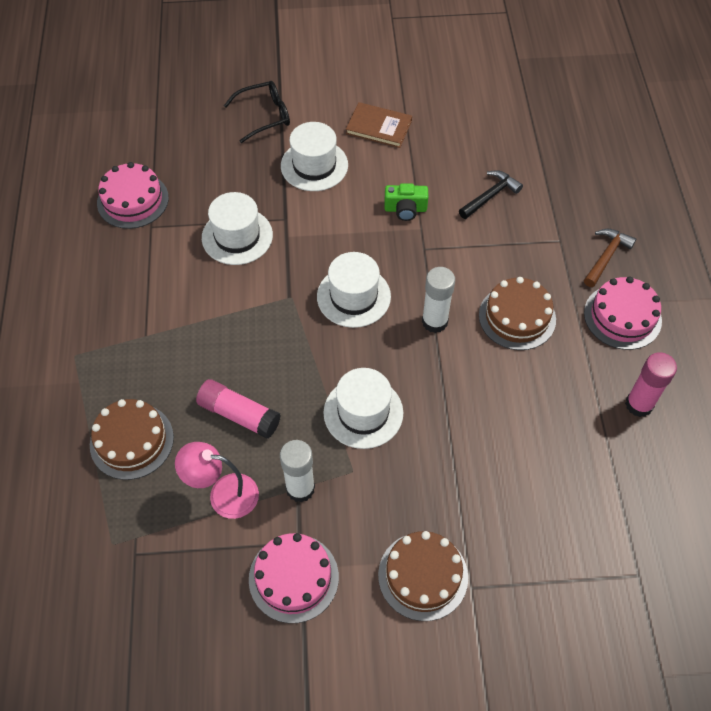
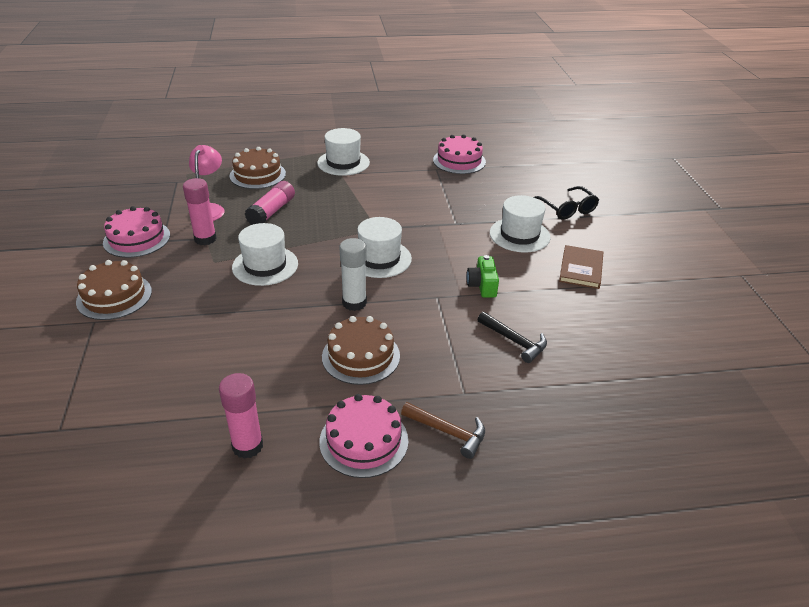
camera: 85 degrees right, 20 degrees down
white hat [202,192,273,265] -> white hat moved to [317,128,370,176]
white glue stick [280,440,315,502] -> pink glue stick [183,178,217,245]

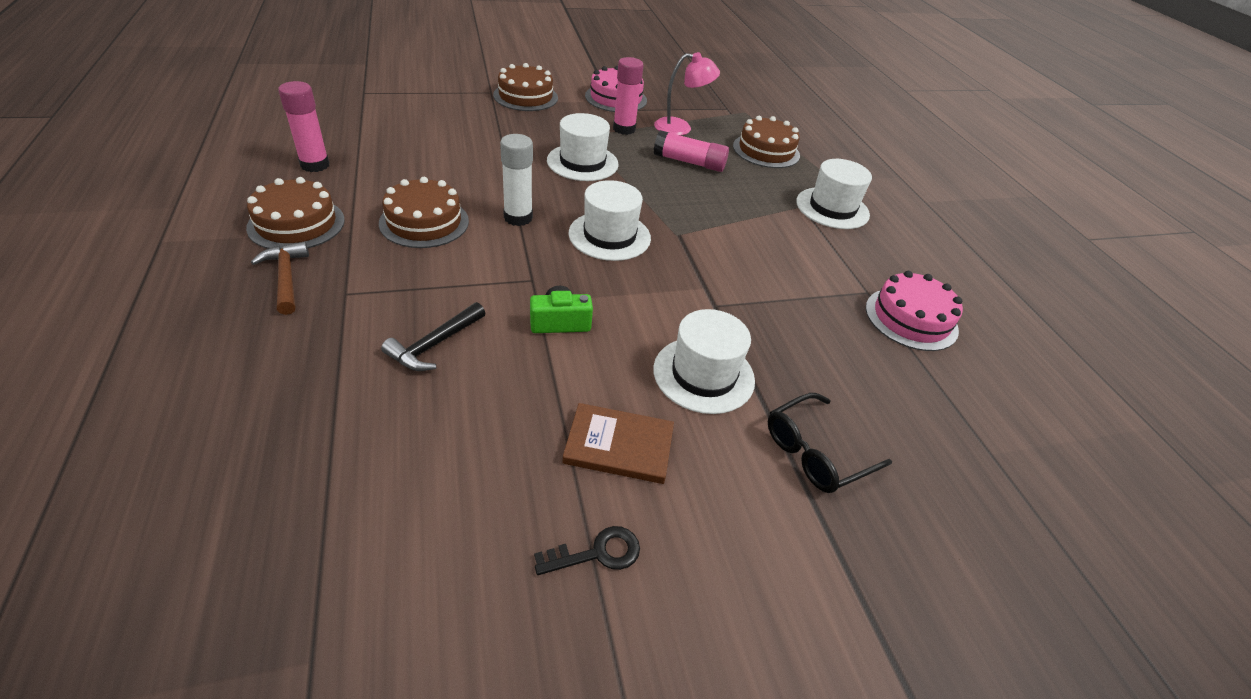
camera: 80 degrees right, 5 degrees up
pink cake [319,394,408,478] -> brown cake [246,177,345,249]
brown hammer [401,402,485,459] -> brown hammer turned 135 degrees clockwise [251,242,309,315]
none -> black key [534,526,640,575]

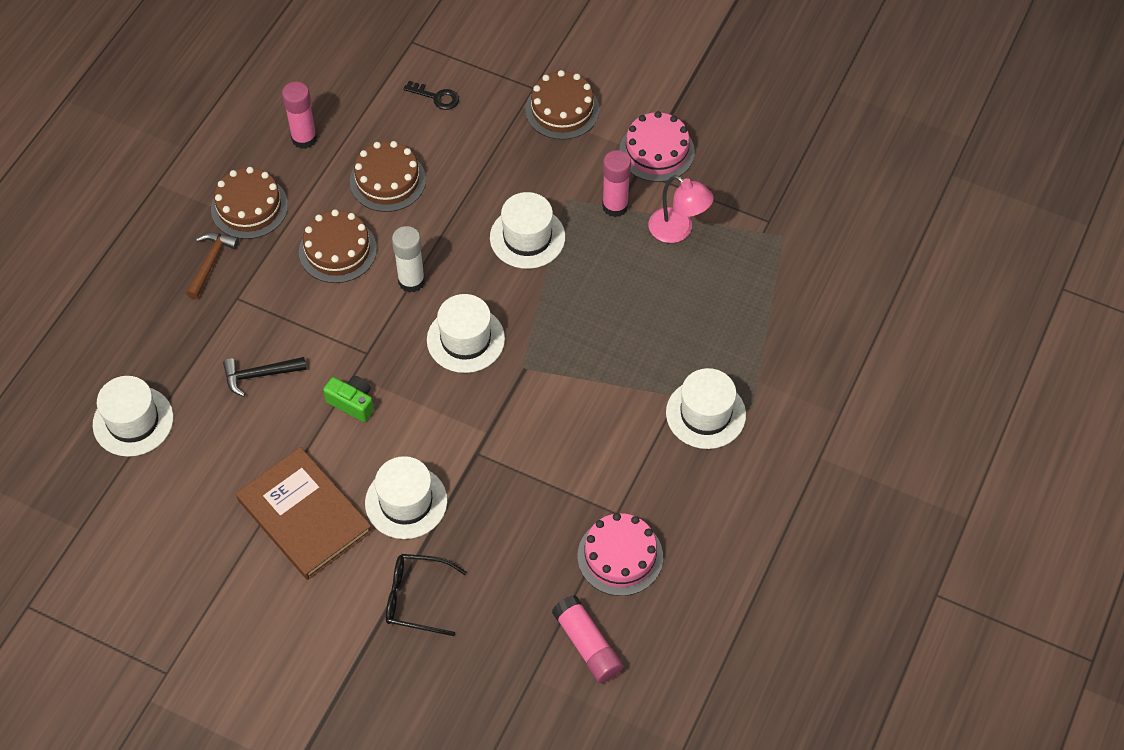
camera: 45 degrees right, 15 degrees up
black key [534,526,640,575] -> black key moved to [404,81,459,110]
brown book [562,403,674,484] -> brown book [236,447,372,580], size x1.64
pink glue stick [654,130,729,172] -> pink glue stick moved to [552,595,623,683]
brown cake [733,116,800,168] -> brown cake moved to [350,141,426,212]
none -> white hat [93,376,173,457]

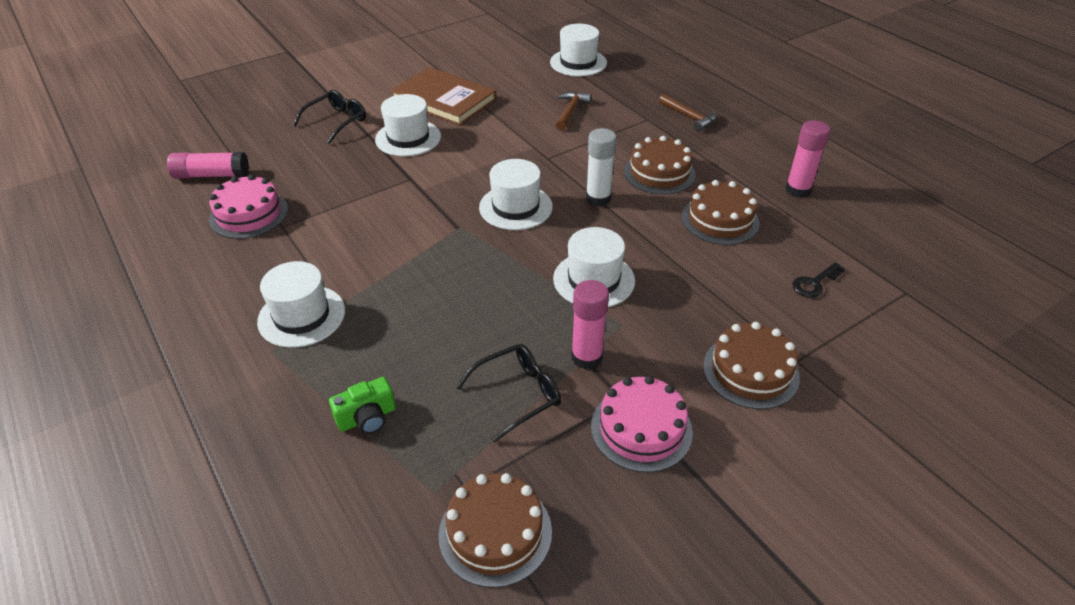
camera: 120 degrees right, 15 degrees down
brown cake [211,167,288,239] -> brown cake moved to [439,473,552,588]
black hammer [223,357,307,397] -> brown hammer [556,92,592,131]
brown book [236,447,372,580] -> brown book turned 45 degrees clockwise [391,67,497,126]
green camera [323,376,374,422] -> green camera moved to [329,377,396,434]
pink lamp [649,175,714,243] -> black glasses [456,344,561,443]

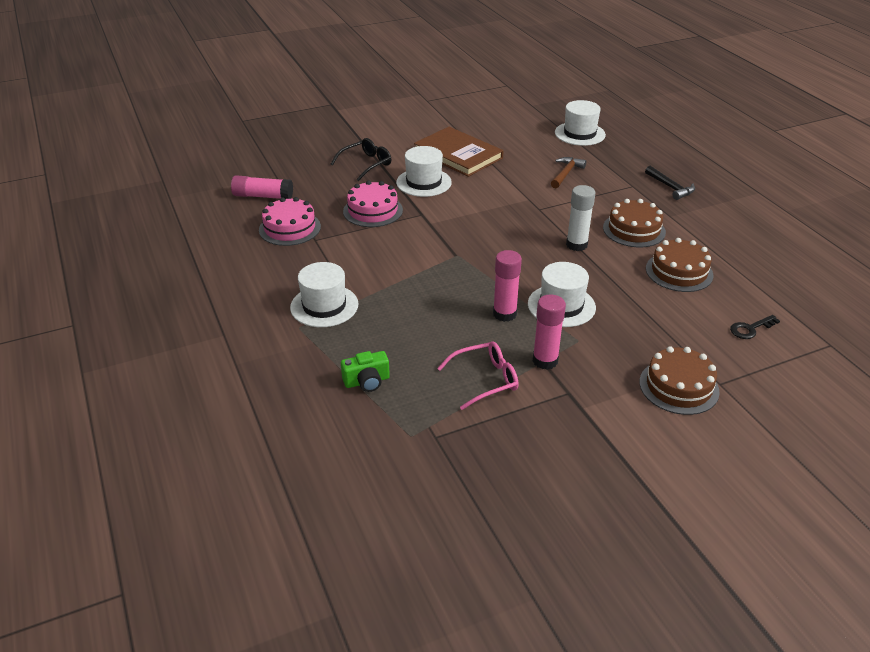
camera: 10 degrees right, 5 degrees down
brown cake [439,473,552,588] -> none
black glasses [456,344,561,443] -> pink glasses [437,341,518,410]
white hat [479,159,553,230] -> none
pink cake [591,376,693,472] -> pink cake moved to [343,180,403,227]
brown hammer [659,94,717,131] -> black hammer [645,166,695,200]
pink glue stick [785,120,830,198] -> pink glue stick moved to [493,250,522,322]

